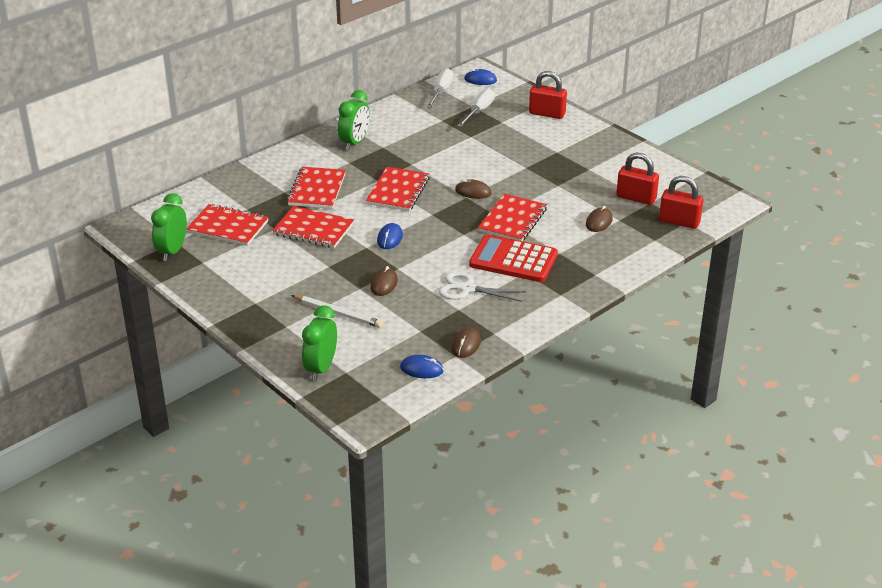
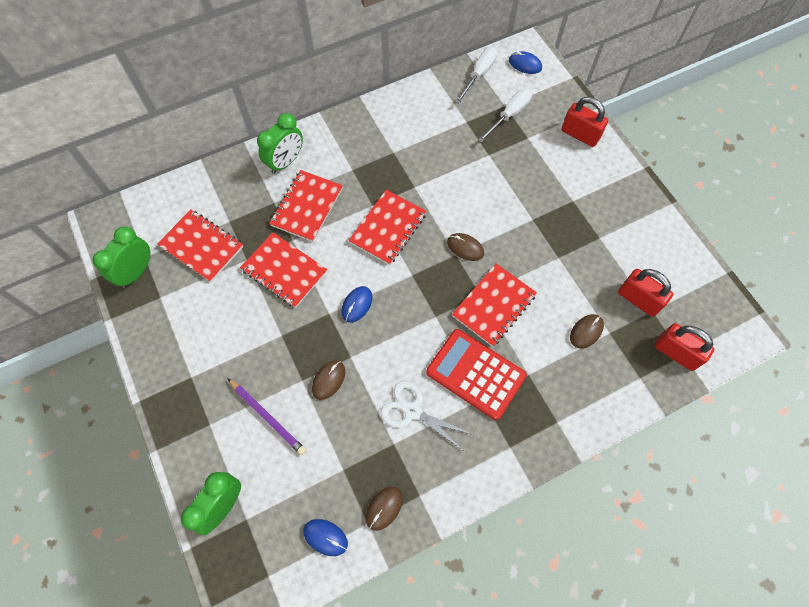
camera: 15 degrees right, 30 degrees up
white pencil [291,295,383,328] -> purple pencil [227,378,306,455]
green clock [338,90,370,150] -> green clock moved to [257,113,303,174]

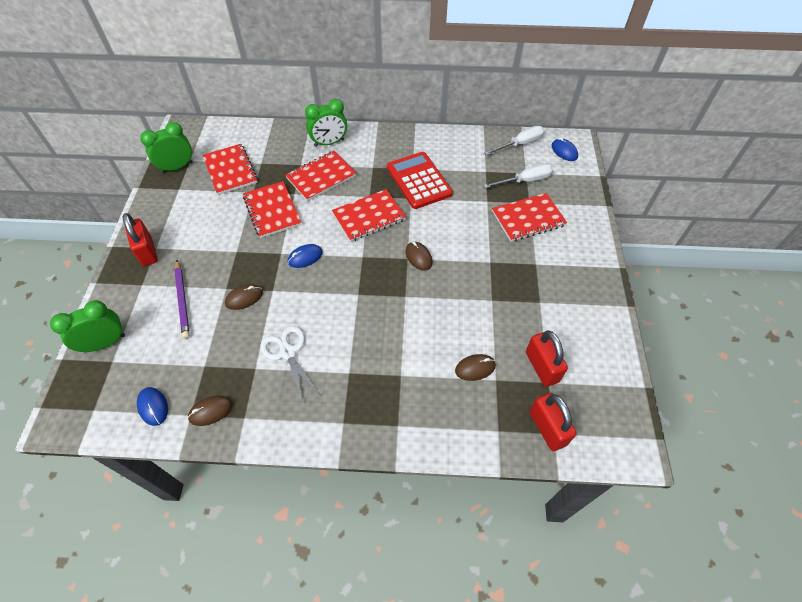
camera: 30 degrees right, 10 degrees down
red calculator [426,329,527,420] -> red calculator moved to [387,152,453,209]
red notebook [452,263,537,347] -> red notebook moved to [492,193,567,242]
red padlock [561,97,608,147] -> red padlock moved to [123,213,158,266]

